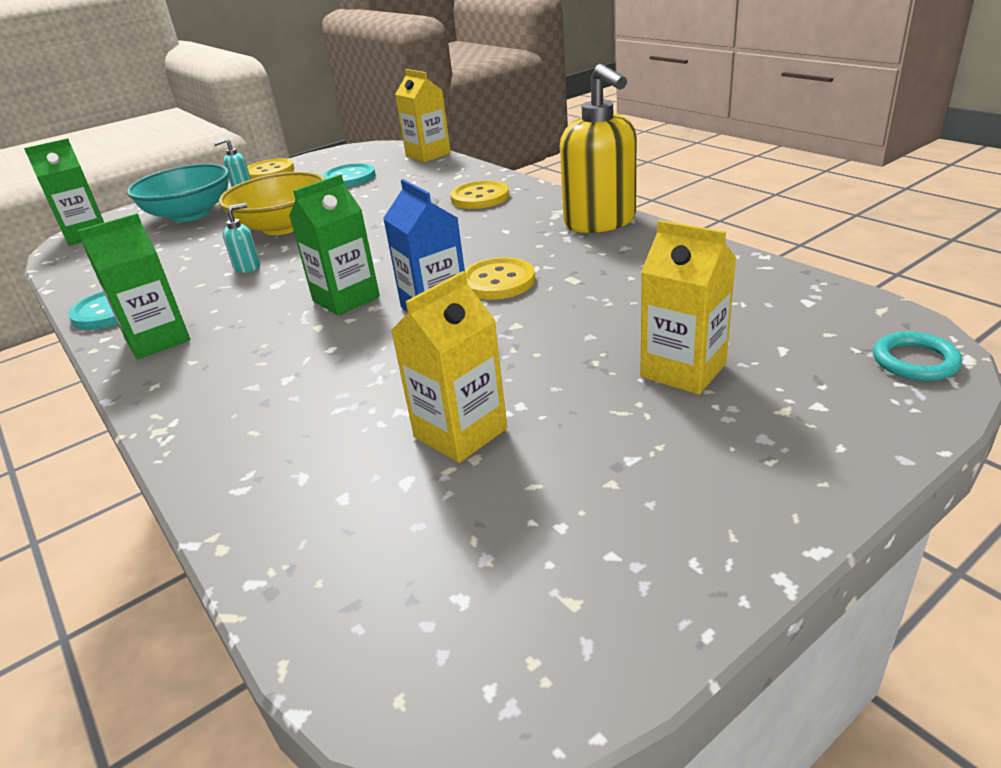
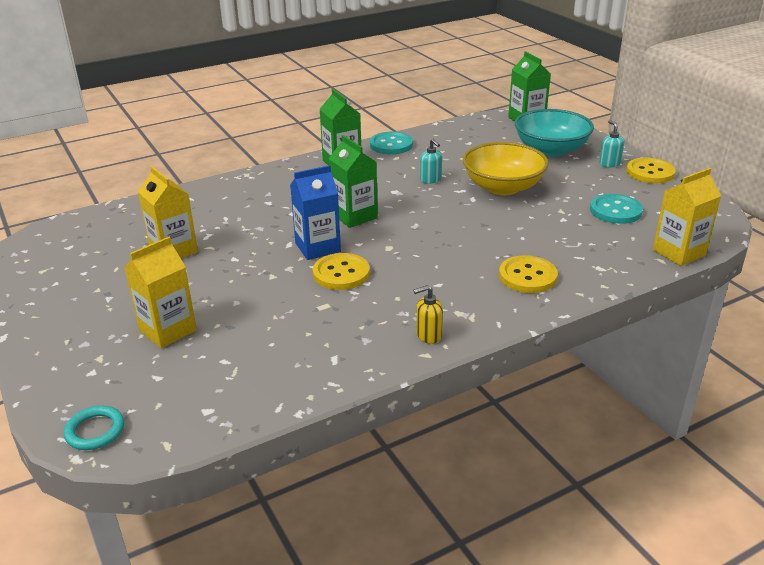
camera: 95 degrees right, 0 degrees up
yellow soap dispenser [560,64,637,233] -> yellow soap dispenser [413,285,443,344], size x0.43

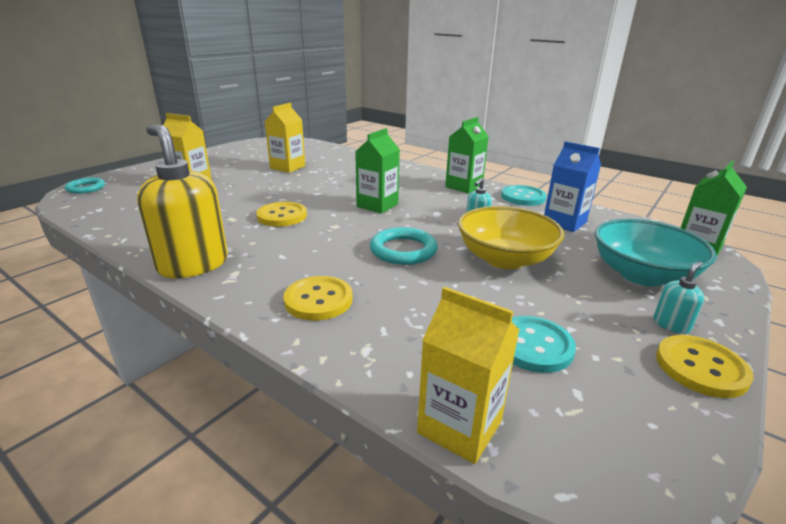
camera: 65 degrees right, 5 degrees down
blue carton [290,165,341,260] -> blue carton moved to [544,141,601,232]
yellow soap dispenser [413,285,443,344] -> yellow soap dispenser [137,125,228,278], size x2.35
none -> turquoise ring [370,227,438,265]

